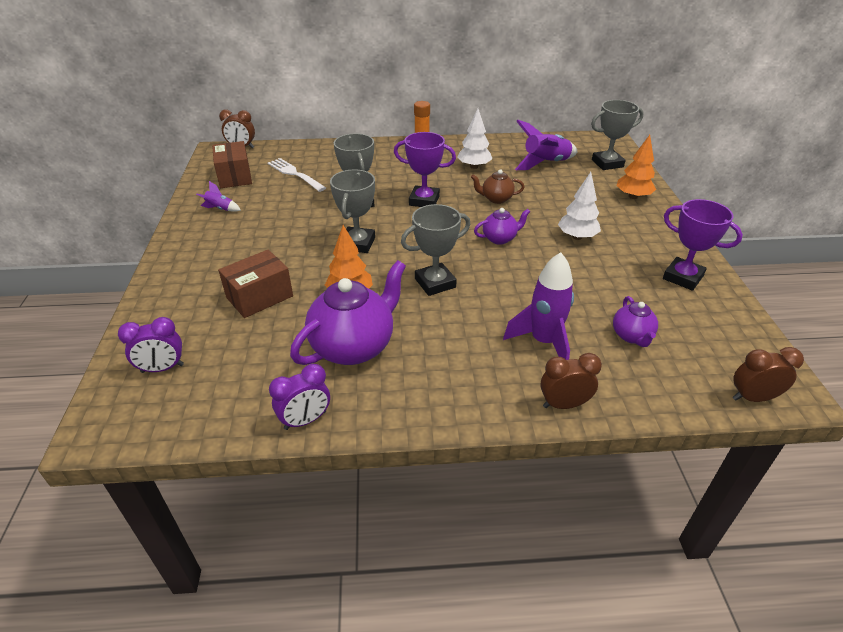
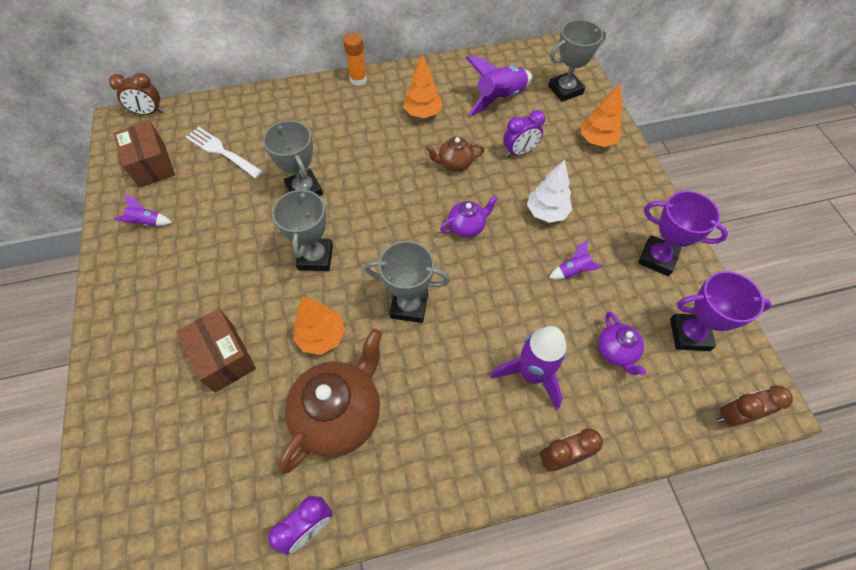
camera: 10 degrees left, 20 degrees up
purple clock [118,317,184,373] -> purple clock moved to [503,110,545,157]
brown box [218,250,293,318] -> brown box turned 75 degrees counterclockwise [176,308,256,393]
purple teapot [290,260,406,365] -> brown teapot [278,329,383,474]
purple trophy [394,132,456,207] -> purple trophy moved to [670,271,772,351]
grey trophy [401,204,470,296] -> grey trophy turned 45 degrees clockwise [365,241,450,323]
white tree [457,108,492,169] -> orange tree [403,54,443,118]
none -> purple rocket [549,240,603,279]

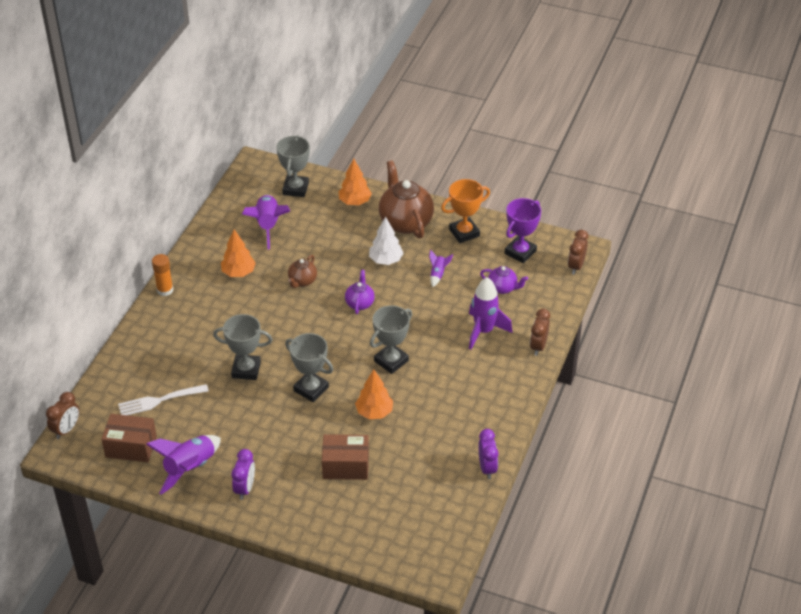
camera: 55 degrees left, 15 degrees down
purple rocket [114,194,172,226] -> purple rocket [146,435,221,495], size x2.03
brown teapot [278,329,383,474] -> brown teapot moved to [379,160,434,239]
purple clock [503,110,545,157] -> purple clock moved to [231,449,255,500]
purple trophy [638,191,728,276] -> orange trophy [441,179,490,243]

